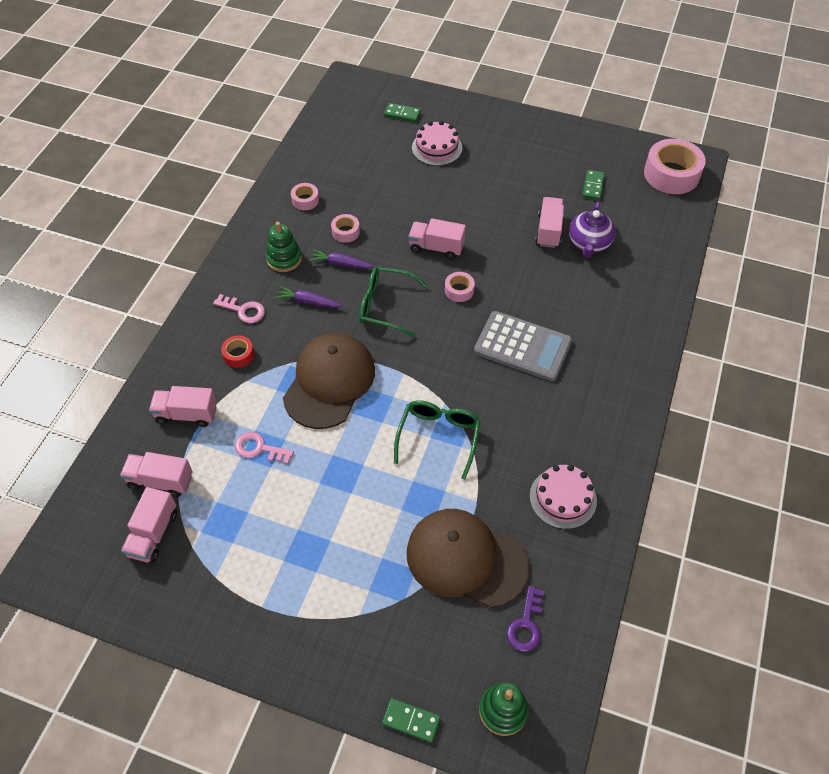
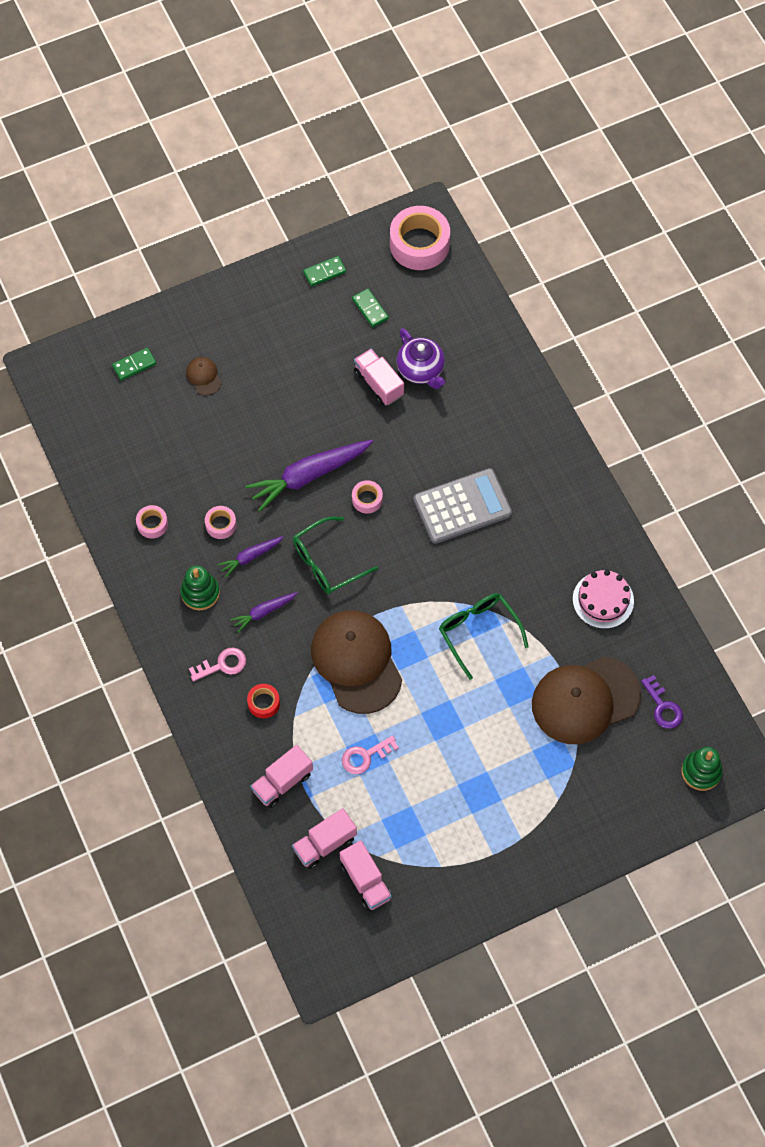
camera: 45 degrees left, 10 degrees up
green domino [382,698,441,743] -> green domino moved to [303,256,346,287]
pink truck [408,218,466,260] -> purple carrot [245,440,373,511]
pink cake [412,121,462,166] -> brown cap [186,357,222,395]

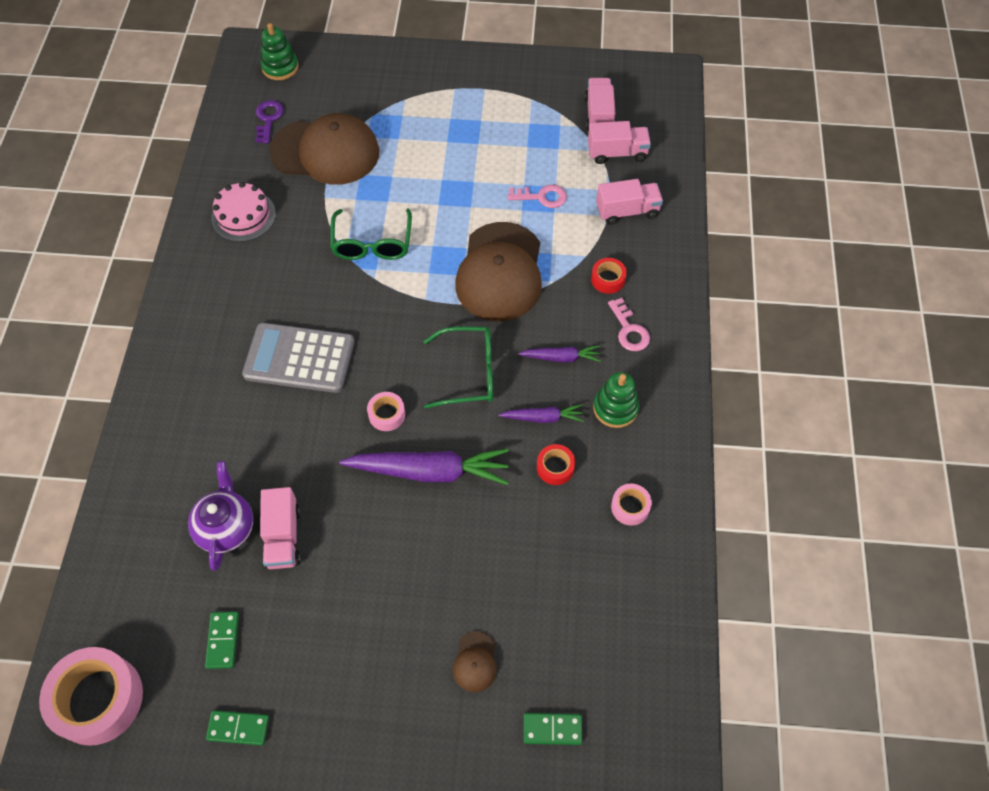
camera: 150 degrees left, 5 degrees down
pink key [189,648,246,682] -> pink key turned 120 degrees counterclockwise [608,298,650,351]
pink tape [205,506,237,539] -> red tape [537,444,575,485]

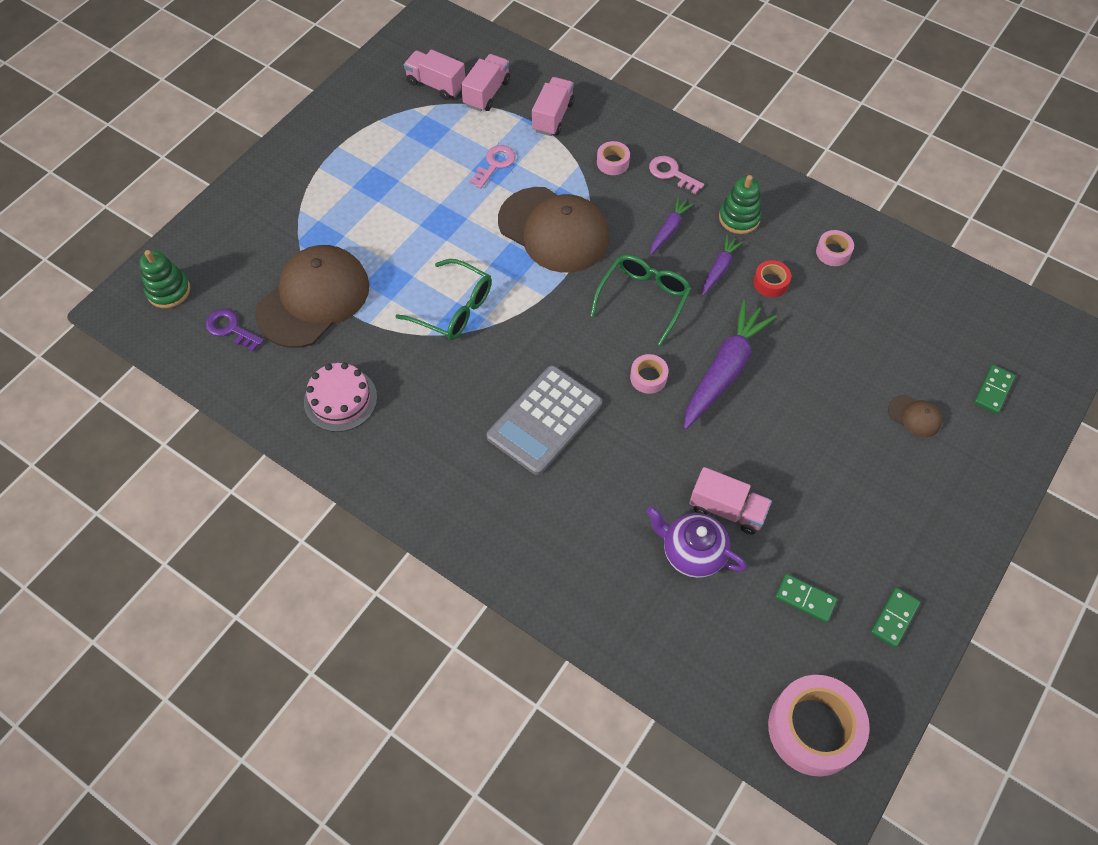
camera: 60 degrees left, 0 degrees up
red tape [591,258,627,294] -> pink tape [597,141,630,175]
pink key [608,298,650,351] -> pink key turned 150 degrees counterclockwise [649,156,704,194]

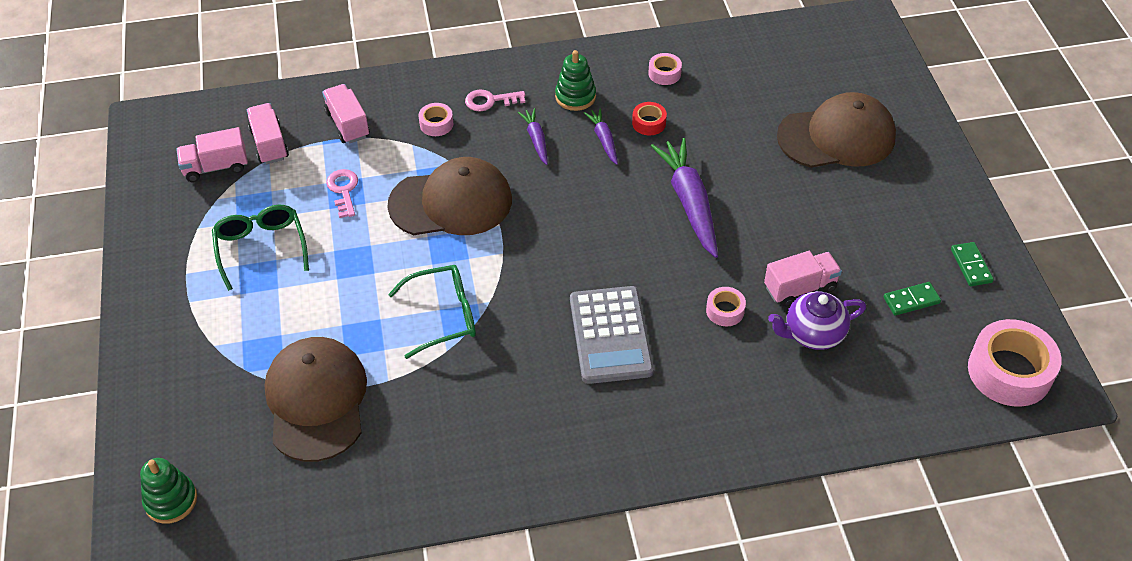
camera: 45 degrees left, 10 degrees down
purple key [205,309,264,352] -> none
pink cake [304,362,377,432] -> none
green glasses [590,255,691,346] -> green glasses moved to [212,205,309,291]
pink tape [630,354,669,394] -> pink tape moved to [706,287,746,326]
brown cap [888,395,942,438] -> brown cap [777,92,896,168], size x2.42
green domino [974,365,1016,414] -> none

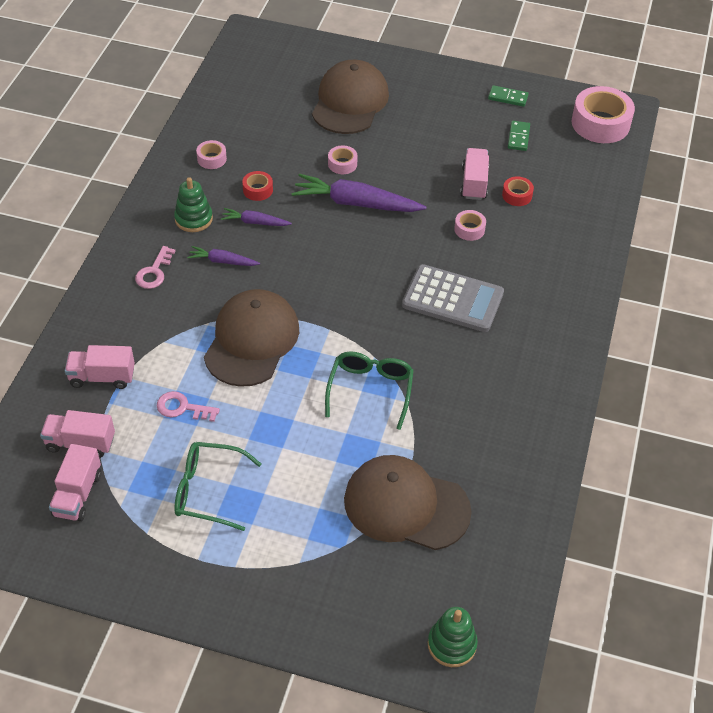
camera: 65 degrees left, 0 degrees up
pink tape [419,103,453,136] -> pink tape moved to [328,145,358,174]
purple teapot [768,291,866,350] -> red tape [502,176,534,206]

